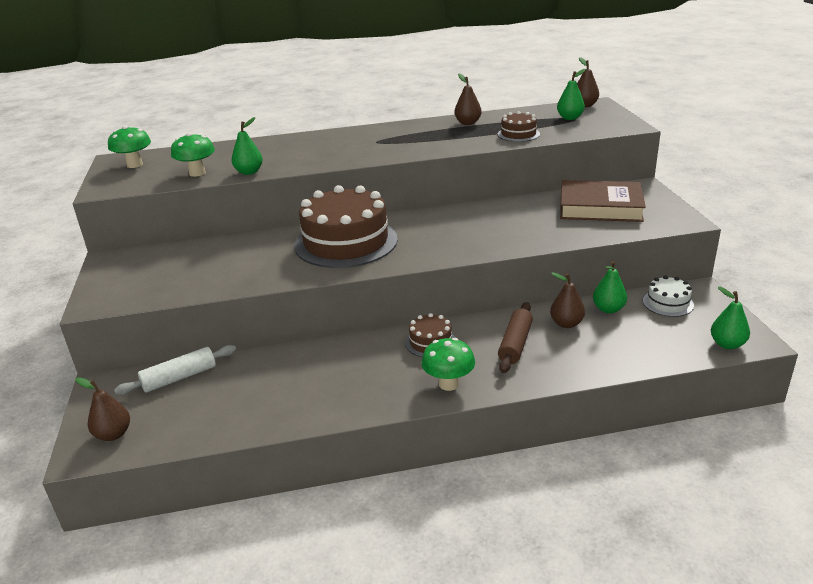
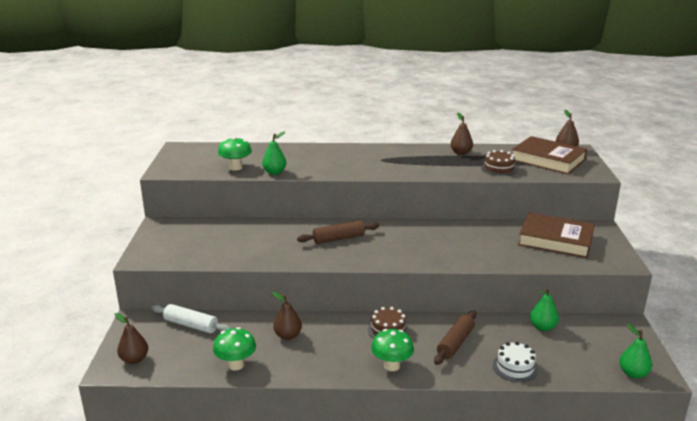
camera: 10 degrees right, 5 degrees down
green mushroom [108,126,151,168] -> green mushroom moved to [213,327,256,371]
white rolling pin [114,345,236,395] -> white rolling pin turned 45 degrees clockwise [151,304,231,333]
brown cake [294,185,398,268] -> brown rolling pin [297,221,379,244]
brown pear [550,272,585,328] -> brown pear moved to [272,292,302,340]
green pear [557,69,586,120] -> brown book [512,136,587,175]
white cake [643,276,694,317] -> white cake moved to [493,341,538,382]

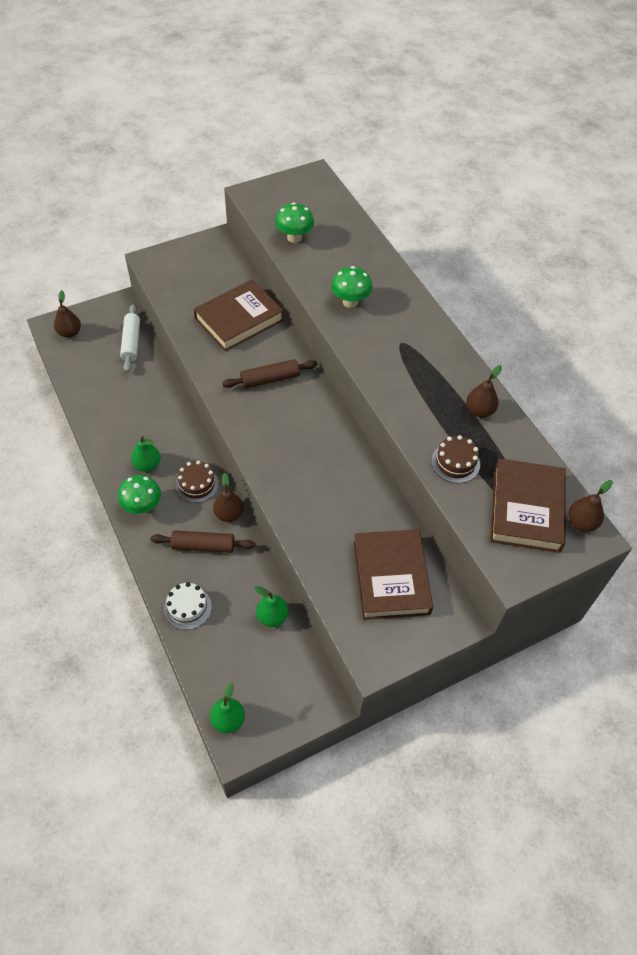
camera: 60 degrees right, 30 degrees up
green mushroom [213,327,256,371] -> green mushroom moved to [331,266,373,308]
green pear [262,131,286,175] -> green pear moved to [131,436,161,472]
brown pear [272,292,302,340] -> brown pear moved to [213,473,243,522]
brown rolling pin [297,221,379,244] -> brown rolling pin turned 60 degrees counterclockwise [222,359,317,389]
none -> brown book [194,279,284,351]

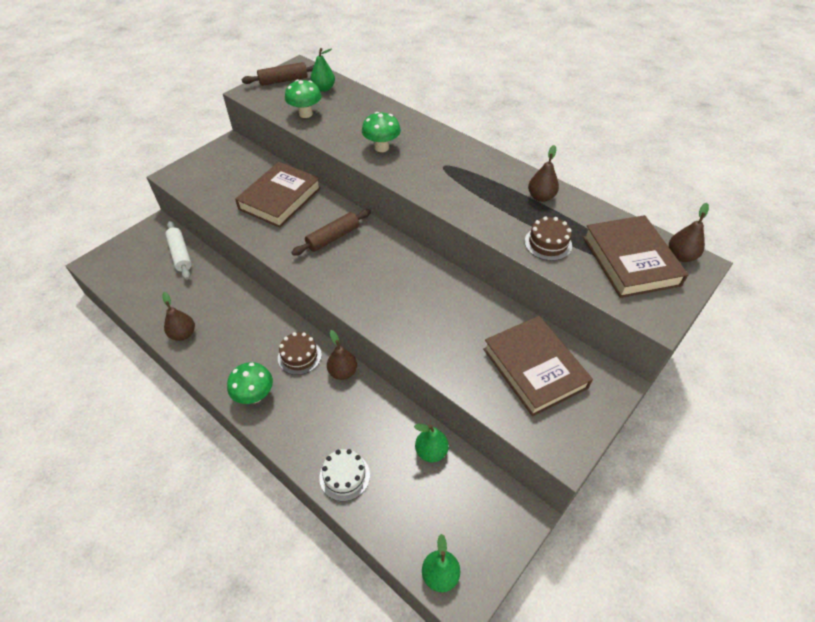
camera: 20 degrees left, 5 degrees down
brown pear [54,290,81,338] -> brown pear moved to [162,292,195,341]
green pear [131,436,161,472] -> green pear moved to [311,48,335,92]
brown rolling pin [150,530,255,553] -> brown rolling pin moved to [241,62,314,86]

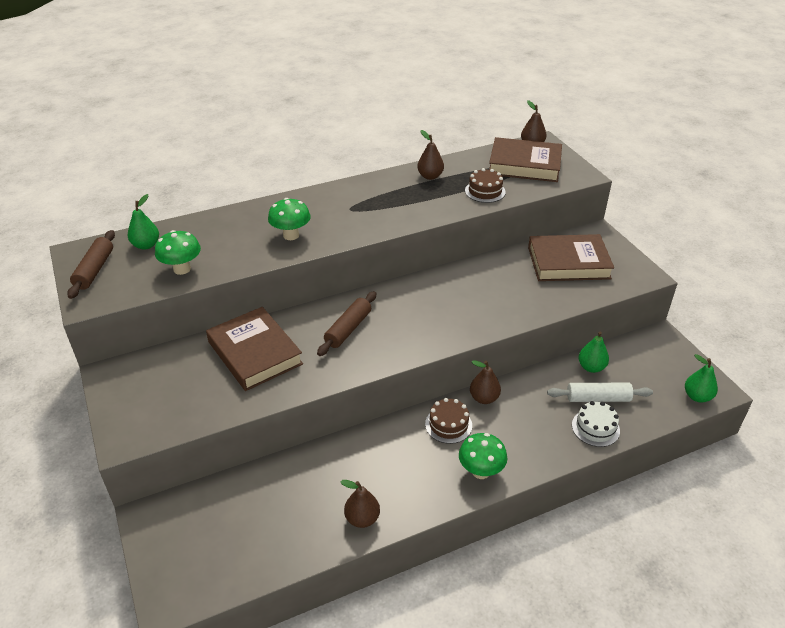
camera: 65 degrees left, 10 degrees down
white rolling pin [165,221,192,280] -> white rolling pin moved to [547,383,653,402]
brown rolling pin [291,209,371,256] -> brown rolling pin turned 45 degrees clockwise [317,291,376,356]

